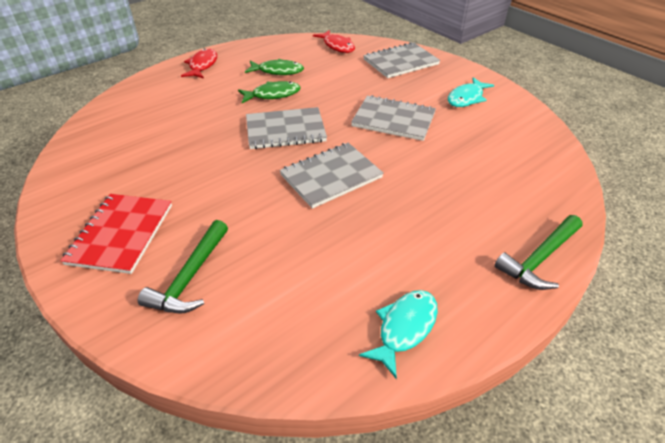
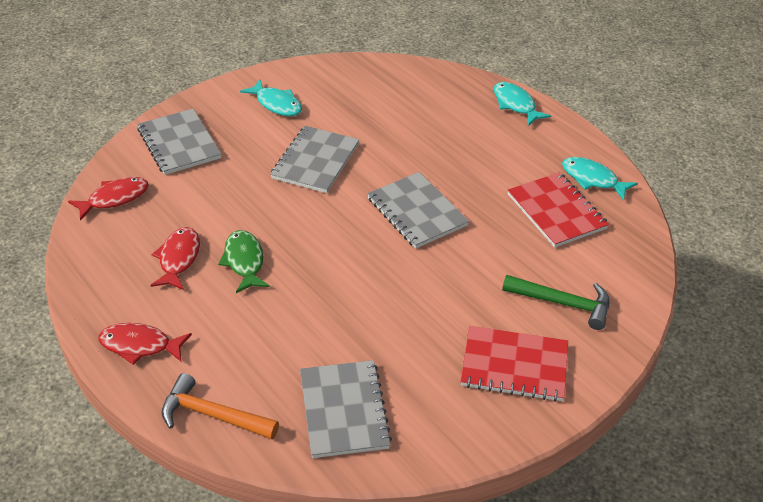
camera: 90 degrees left, 0 degrees up
green fish [245,59,304,75] -> red fish [150,227,200,290]
grey notebook [246,107,327,149] -> grey notebook moved to [300,360,392,458]
green hammer [494,215,583,290] -> turquoise fish [494,82,551,126]
none -> orange hammer [162,373,279,439]
none -> red notebook [507,172,609,248]

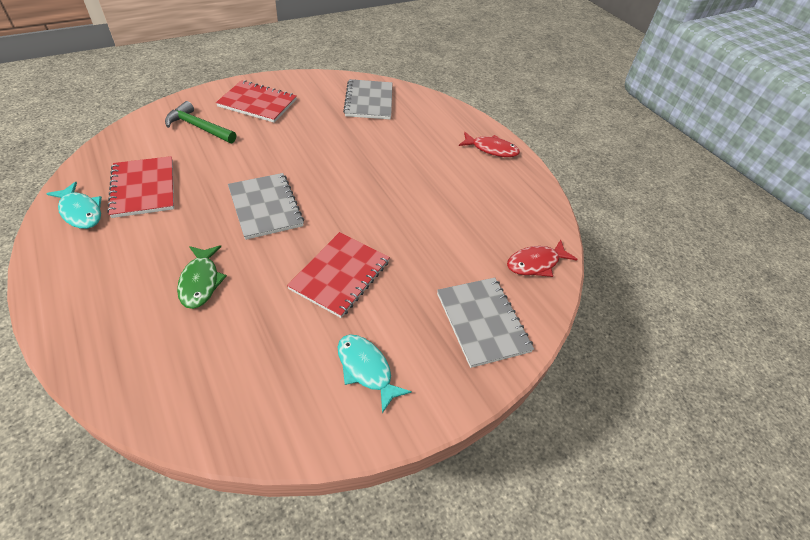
camera: 175 degrees left, 5 degrees up
red fish [150,227,200,290] -> none
orange hammer [162,373,279,439] -> none
green fish [218,230,270,293] -> green fish moved to [177,245,227,309]
grey notebook [270,126,359,193] -> red notebook [287,232,390,318]
turquoise fish [494,82,551,126] -> none

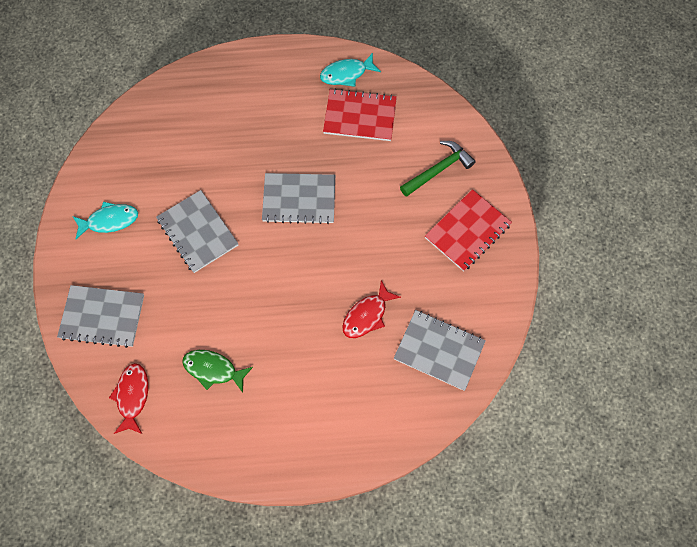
camera: 120 degrees right, 20 degrees up
green fish [177,245,227,309] -> green fish moved to [182,350,253,393]
red notebook [287,232,390,318] -> grey notebook [156,190,239,273]
red fish [459,132,520,157] -> red fish moved to [342,280,401,338]

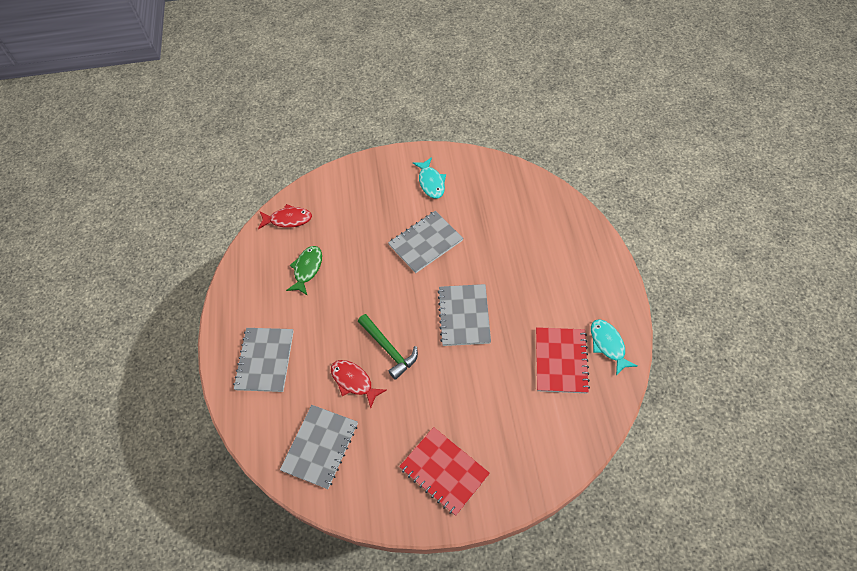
camera: 90 degrees right, 10 degrees down
grey notebook [57,285,144,348] -> grey notebook moved to [233,328,294,392]
green hammer [400,141,476,197] -> green hammer moved to [358,314,418,380]

